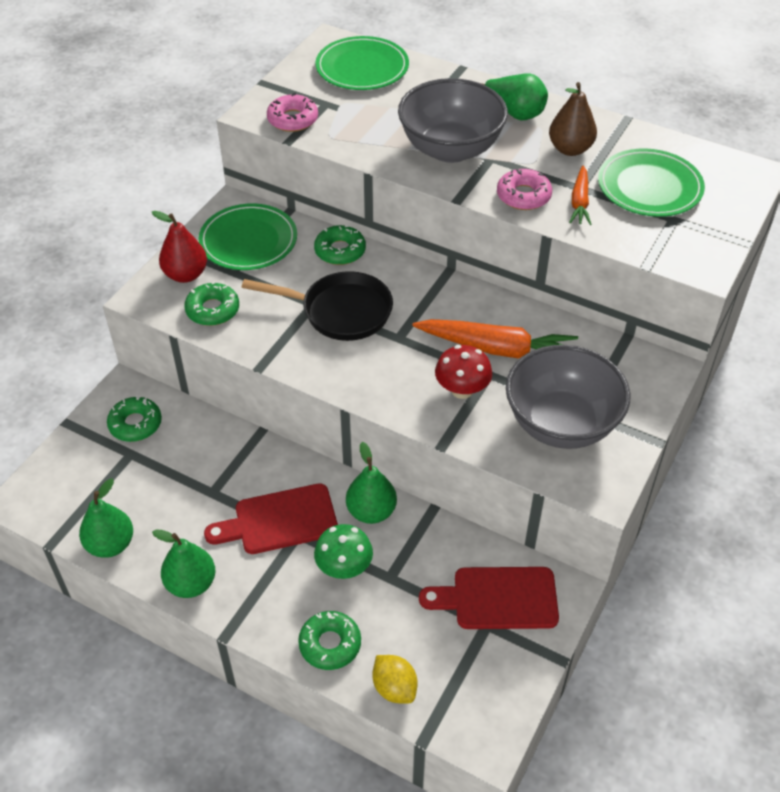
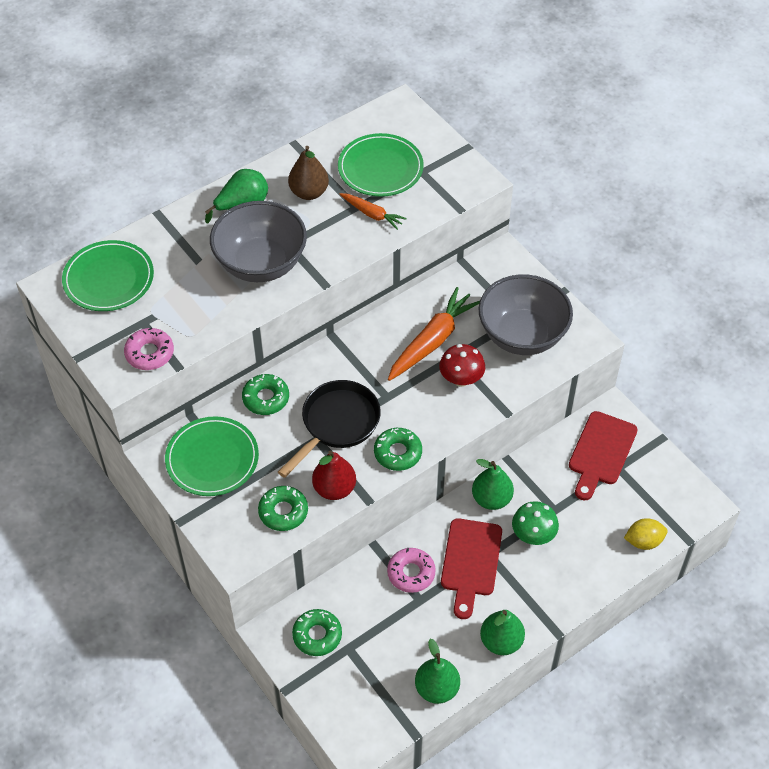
camera: 65 degrees left, 5 degrees up
red pear [152,211,207,283] -> red pear moved to [312,451,356,500]
green donut [298,611,361,670] -> green donut moved to [374,428,422,471]
pink donut [497,169,552,210] -> pink donut moved to [387,548,436,593]

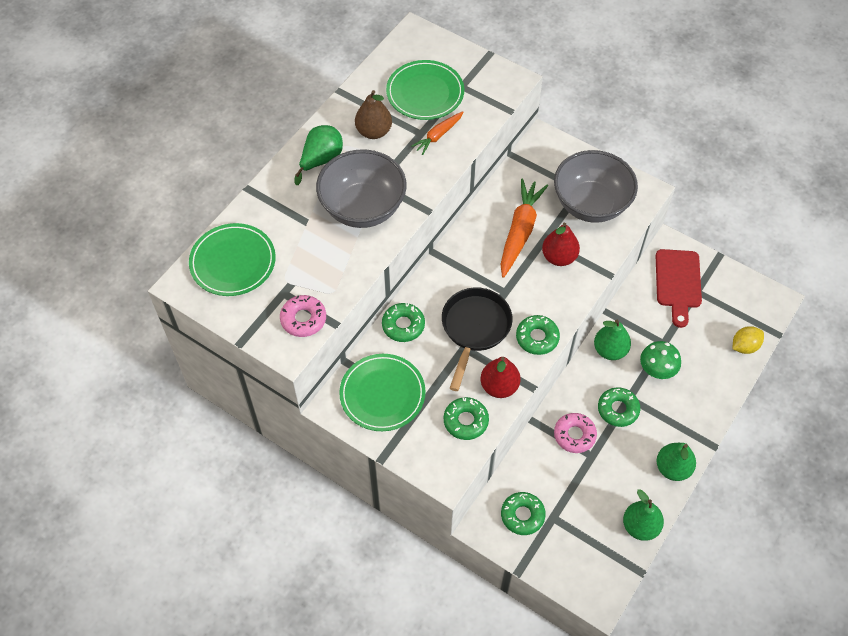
camera: 20 degrees left, 5 degrees up
orange carrot [340,193,407,230] -> orange carrot turned 120 degrees clockwise [411,111,463,155]
red mushroom [439,344,485,387] -> red pear [542,223,580,266]
red cutting board [441,518,502,619] -> green donut [598,387,640,427]

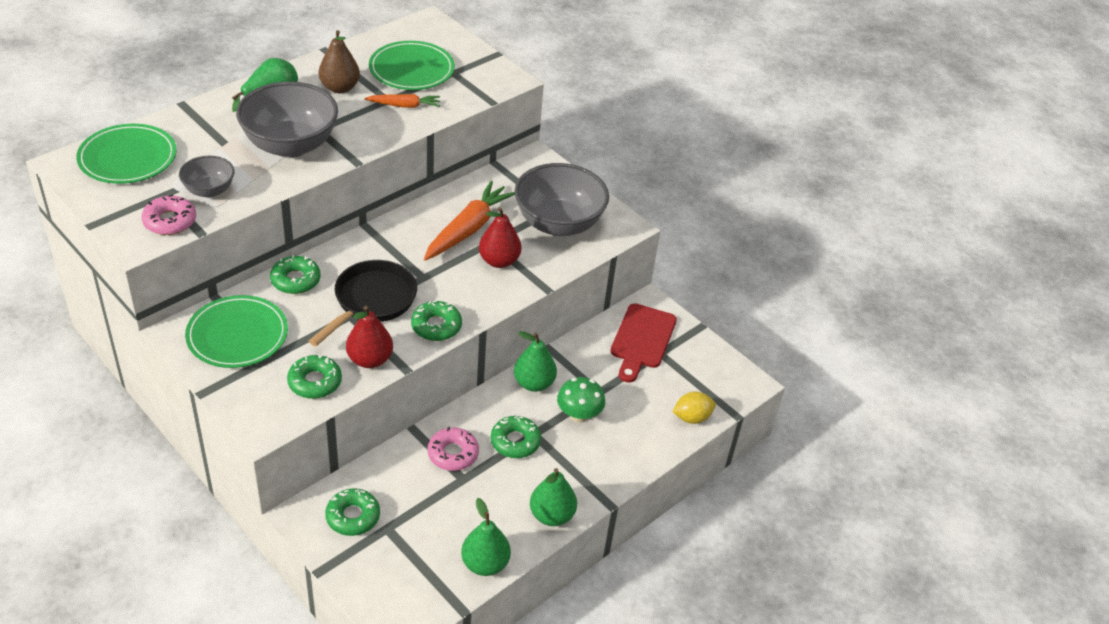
camera: 10 degrees right, 15 degrees down
orange carrot [411,111,463,155] -> orange carrot turned 150 degrees counterclockwise [364,94,440,108]
none -> grey bowl [179,156,234,198]

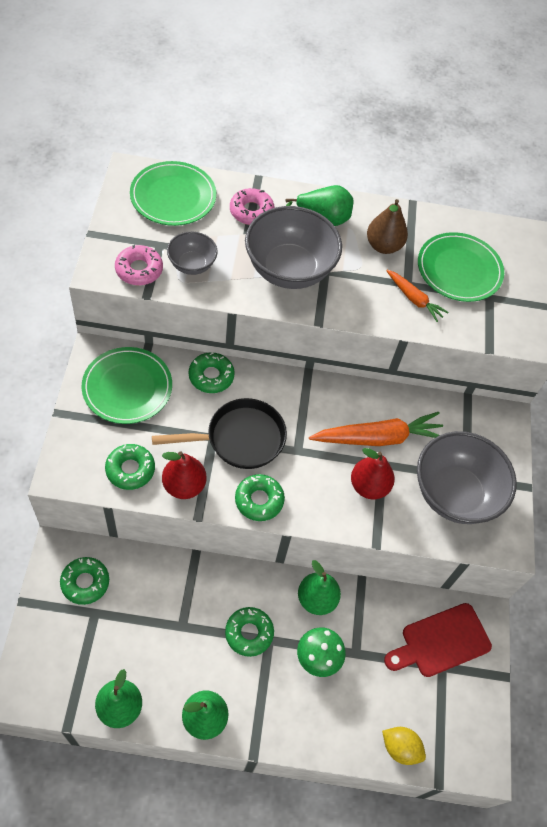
camera: 45 degrees right, 15 degrees up
pink donut [428,427,479,471] -> pink donut moved to [230,188,274,225]

